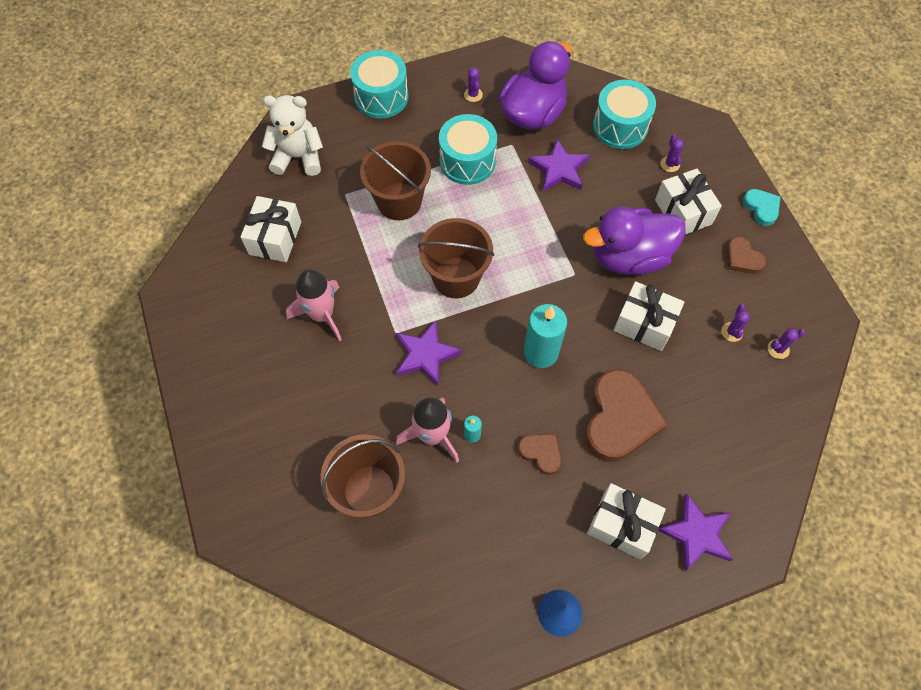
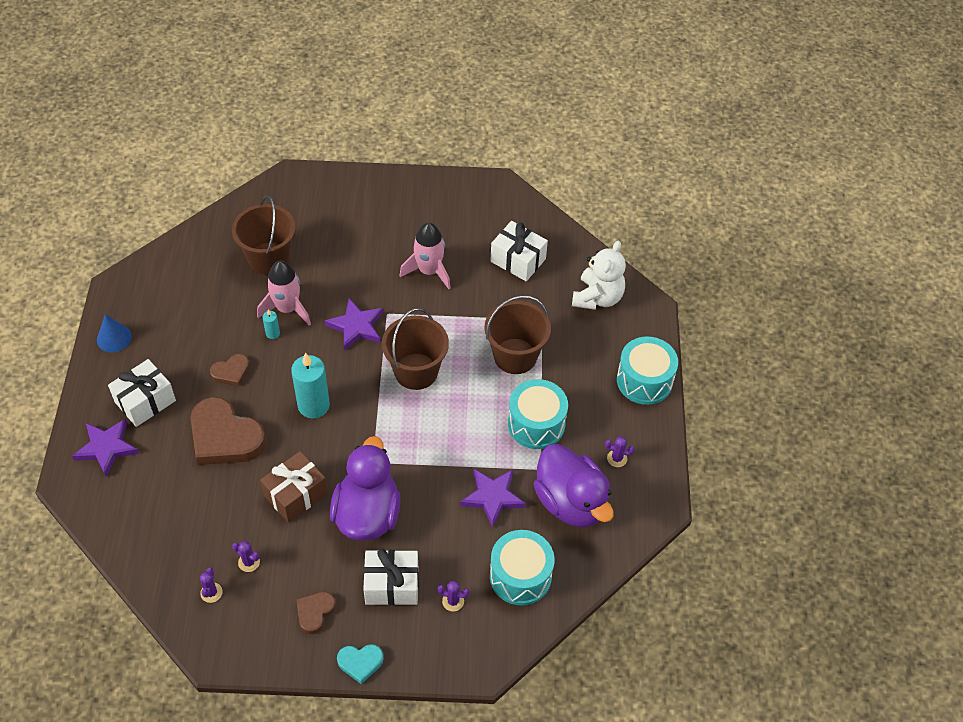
camera: 110 degrees right, 10 degrees down
white gift [614,281,684,351] -> brown gift [260,451,328,523]
brown heart [727,237,766,274] -> brown heart turned 45 degrees counterclockwise [296,592,336,634]

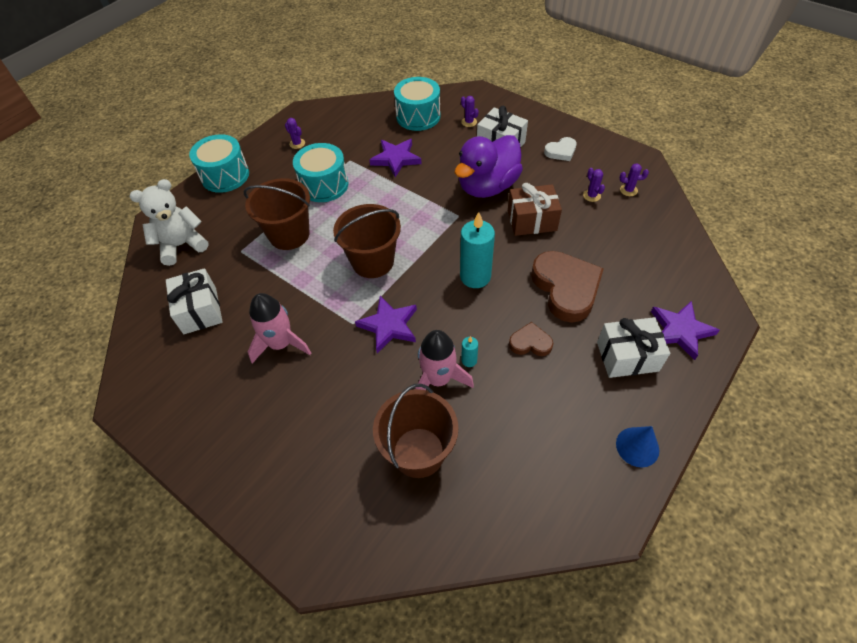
camera: 140 degrees left, 0 degrees up
purple cactus [200,567,223,603] -> purple cactus turned 60 degrees clockwise [620,163,649,196]
brown heart [296,592,336,634] -> white heart [544,137,577,161]
turquoise heart [337,644,384,684] -> none
purple duck [533,444,614,528] -> none

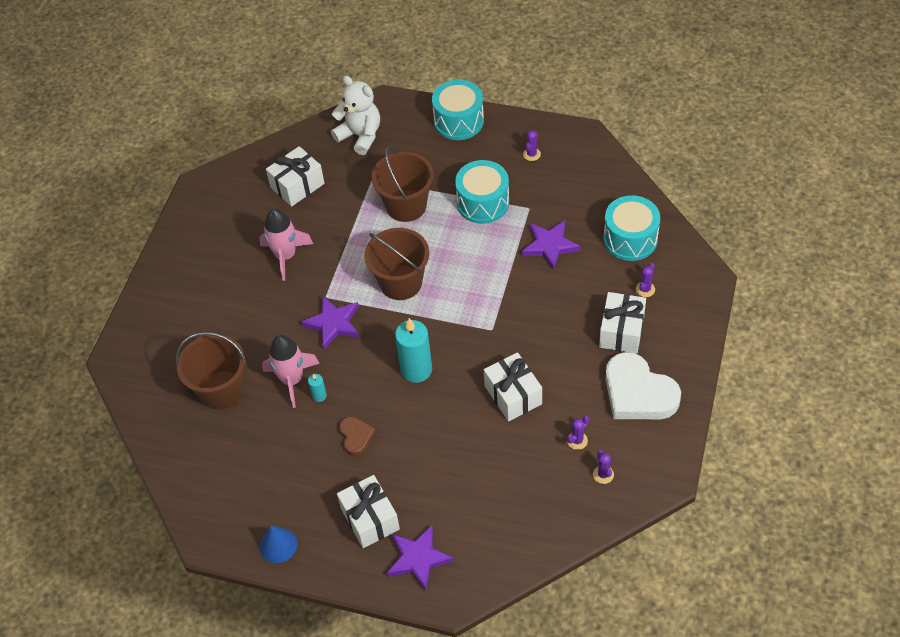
camera: 70 degrees right, 0 degrees up
purple duck [455,135,523,198] -> none
brown gift [508,183,562,236] -> white gift [484,352,542,421]
brown heart [531,251,604,323] -> none
white heart [544,137,577,161] -> white heart [605,352,681,419], size x2.00

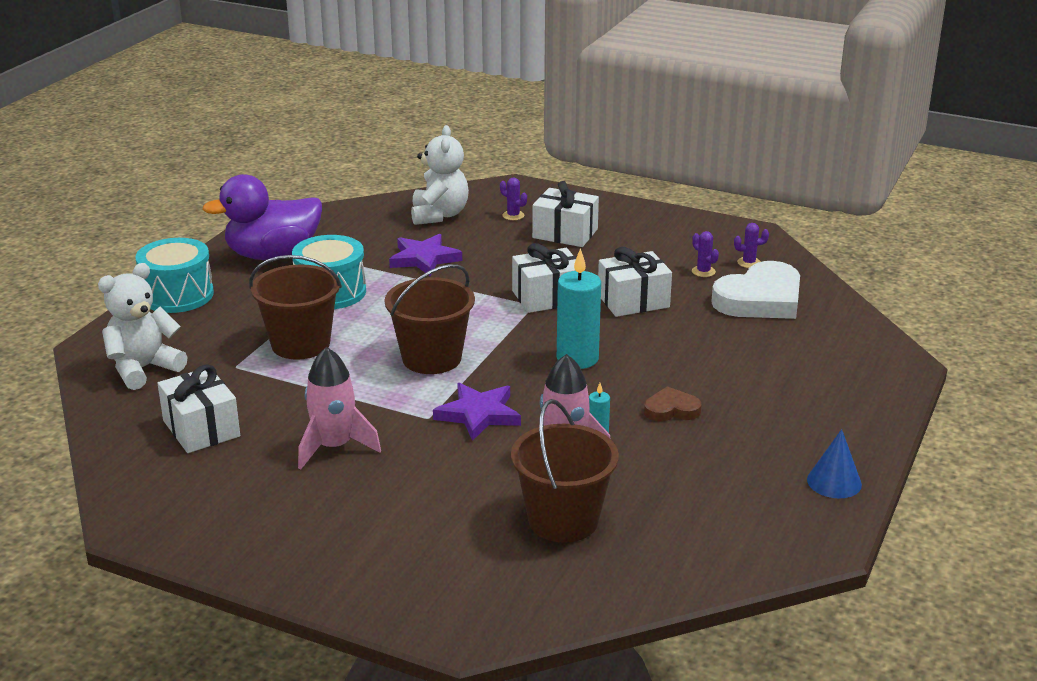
camera: 85 degrees left, 25 degrees down
white gift [337,475,400,548] -> white gift moved to [512,243,576,313]
purple star [387,525,454,591] -> none
purple cactus [523,130,541,161] -> purple duck [202,174,322,260]
turquoise drum [603,195,660,261] -> white teddy bear [411,125,469,225]
white heart [605,352,681,419] -> white heart moved to [711,261,800,319]

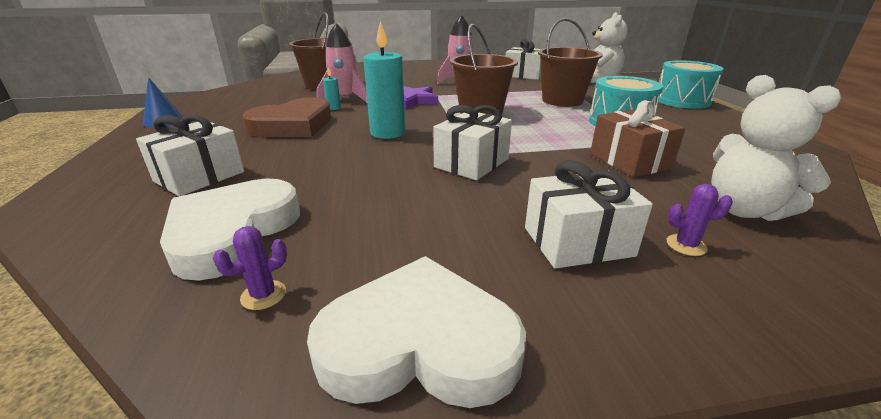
camera: 145 degrees right, 0 degrees up
purple duck [202,174,322,260] -> none
purple star [389,234,462,277] -> brown gift [590,100,686,177]
white gift [598,247,672,317] -> white gift moved to [136,115,244,196]
brown heart [644,386,701,422] -> brown heart [242,97,331,137], size x2.00
purple cactus [692,231,719,277] -> none
none -> white heart [307,256,526,408]

